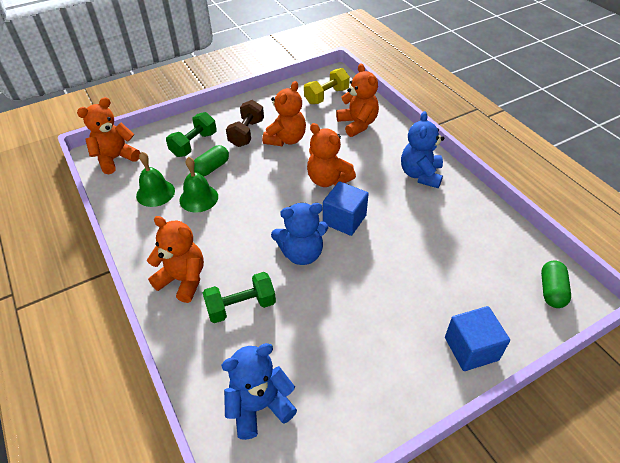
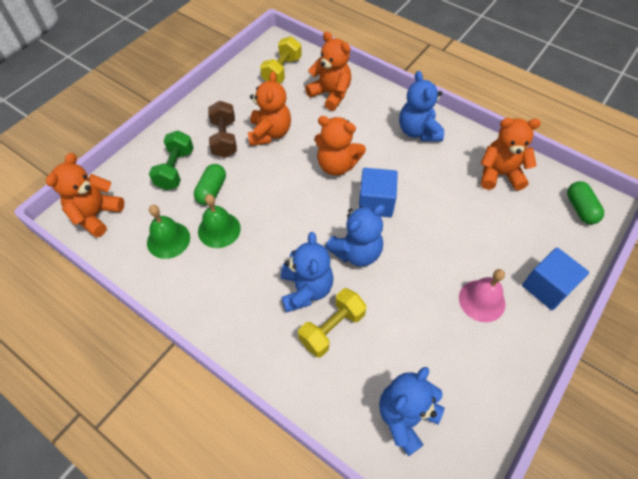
camera: 25 degrees left, 10 degrees up
orange teddy bear [147,216,204,303] -> orange teddy bear moved to [480,118,541,191]
green dumbbell [203,272,276,323] -> yellow dumbbell [298,288,367,357]
none -> blue teddy bear [281,232,333,313]
none -> pink bell [459,269,506,322]

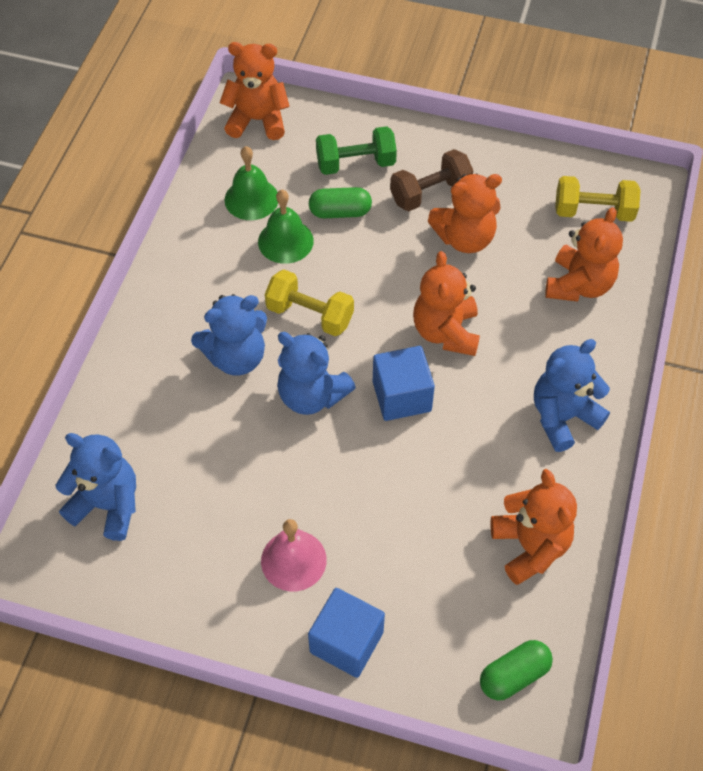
camera: 70 degrees right, 0 degrees up
yellow dumbbell [298,288,367,357] -> yellow dumbbell moved to [265,270,354,336]

